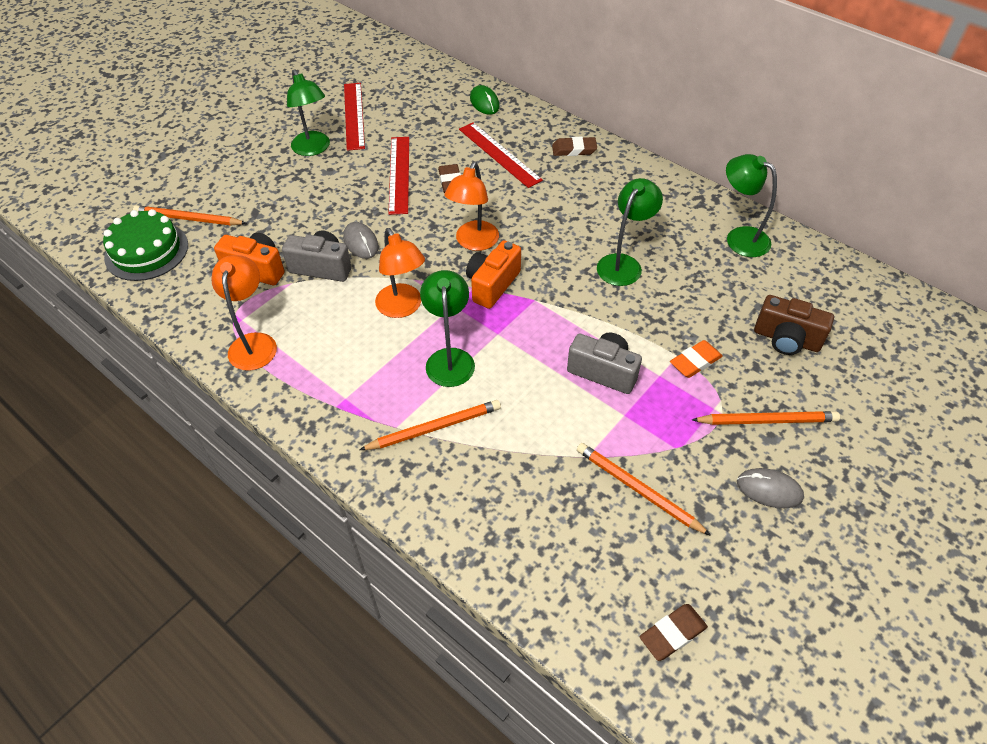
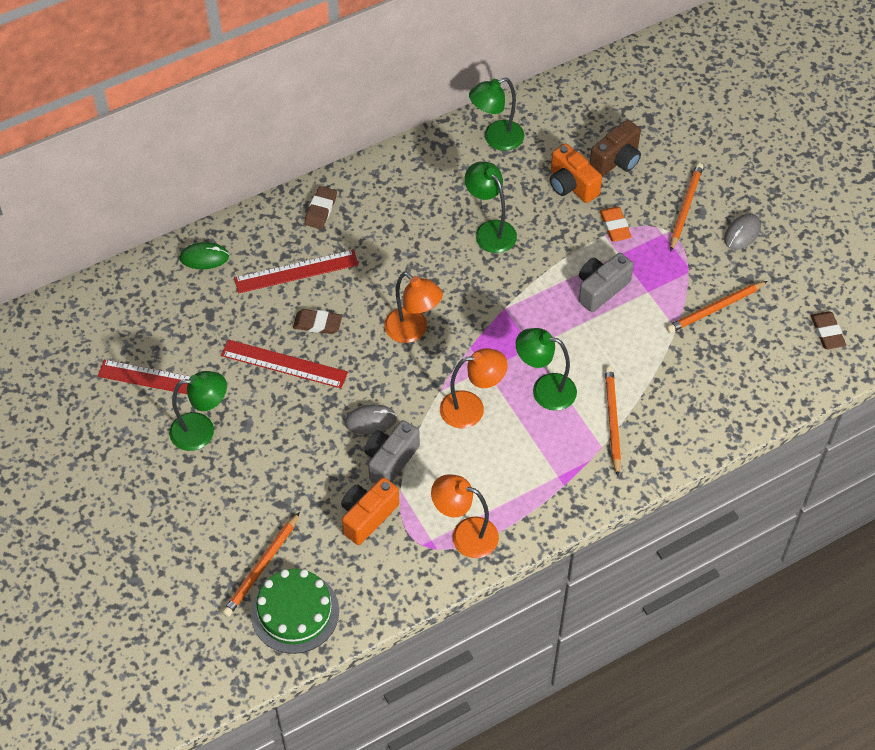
camera: 70 degrees left, 5 degrees up
orange camera [466,240,521,309] -> orange camera moved to [550,143,602,203]

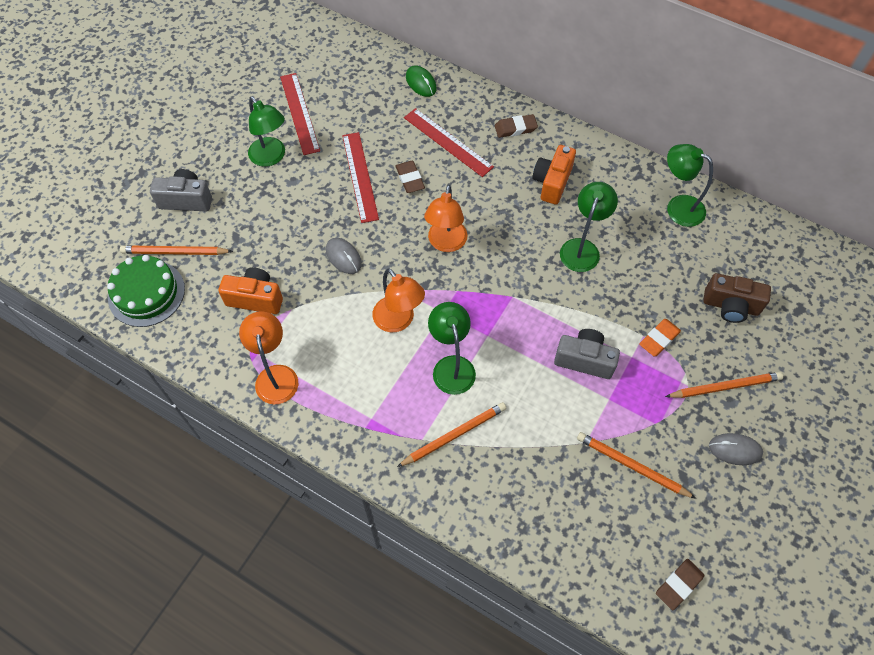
camera: 60 degrees right, 5 degrees up
grey camera [364,420,420,484] -> grey camera moved to [150,169,212,211]
orange camera [550,143,602,203] -> orange camera moved to [532,145,576,205]

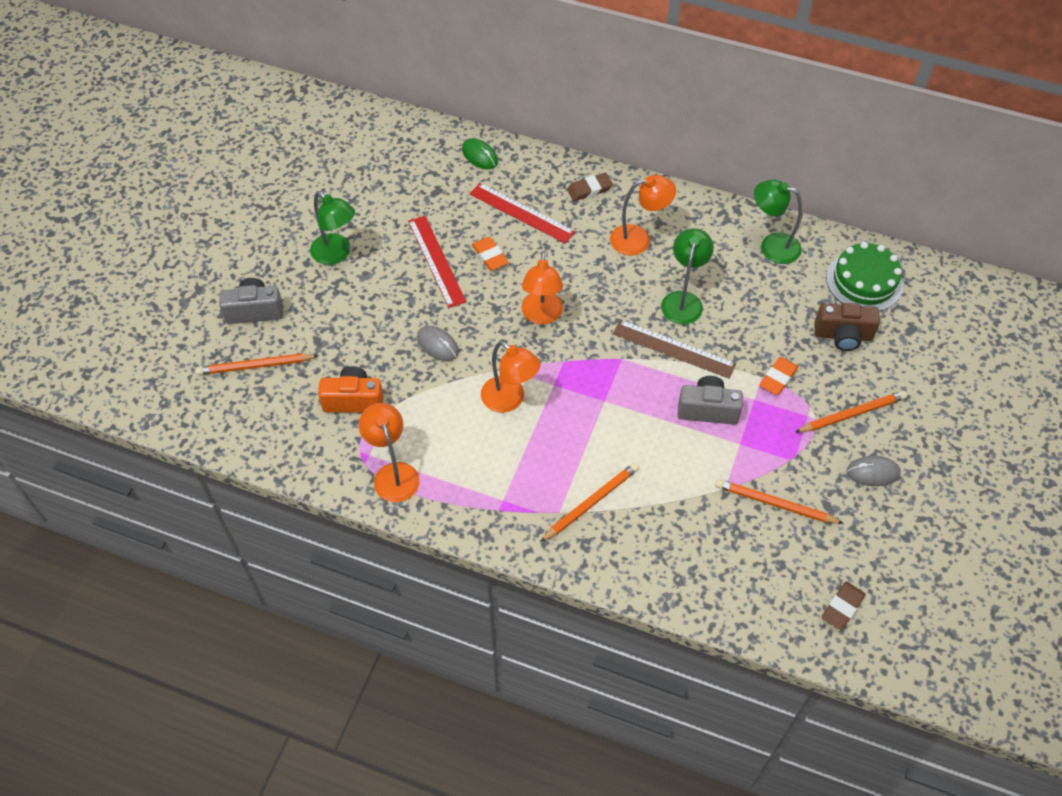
camera: 10 degrees left, 5 degrees down
green cake [107,255,185,327] -> green cake moved to [826,242,903,311]
red ruler [280,73,320,155] -> none
brown eraser [395,161,425,193] -> orange eraser [472,237,509,271]
green lamp [428,302,476,395] -> none
orange camera [532,145,576,205] -> orange lamp [610,175,676,255]
none -> brown ruler [613,320,736,379]

